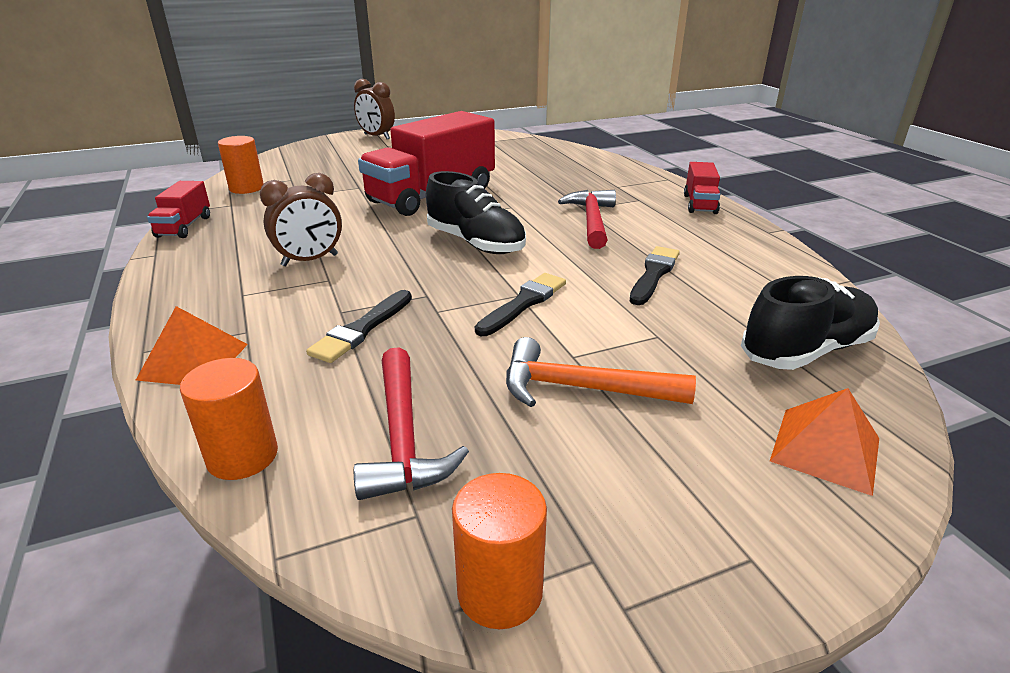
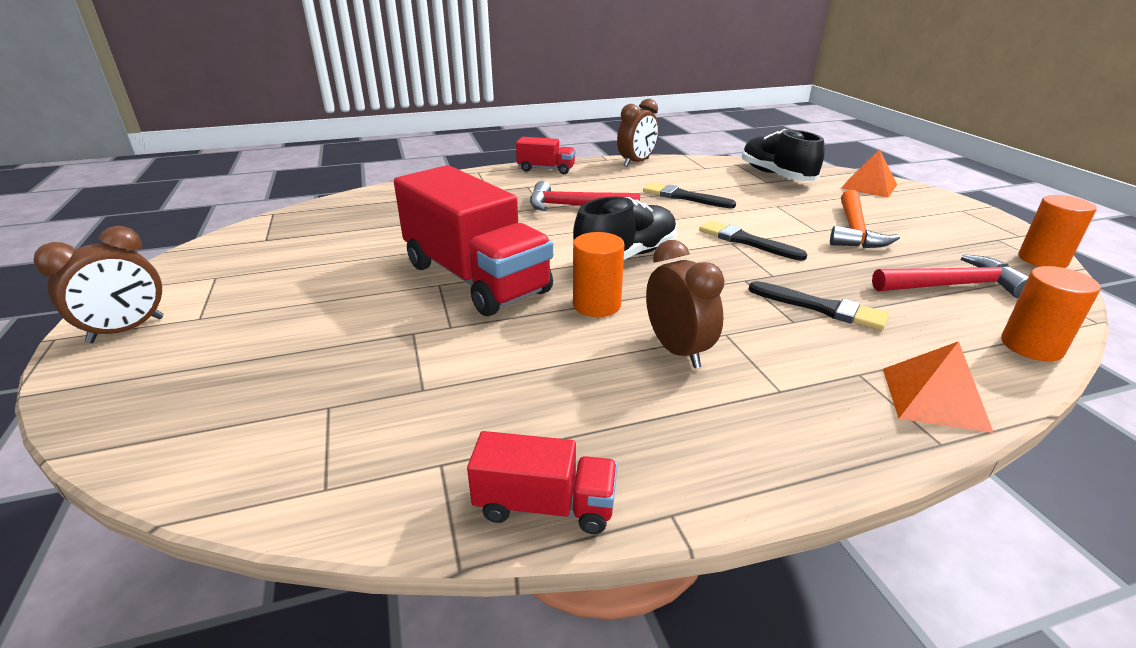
camera: 85 degrees left, 0 degrees up
orange cylinder [218,136,264,194] -> orange cylinder moved to [573,232,624,317]
none -> brown clock [617,99,659,167]

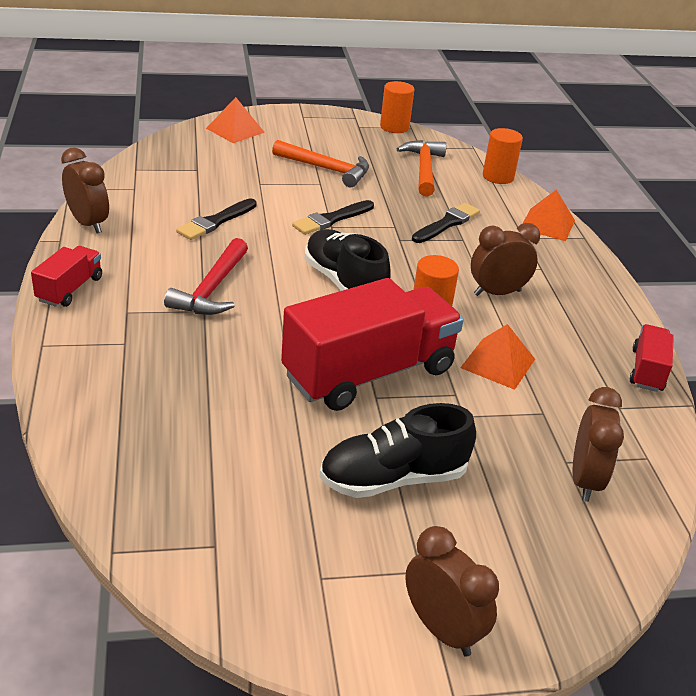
camera: 85 degrees left, 5 degrees up
black shoe [742,129,825,181] -> black shoe moved to [319,403,476,498]
red hammer [872,254,1029,298] -> orange hammer [397,140,447,197]
none -> orange pyramid [460,324,535,390]
none -> brown clock [573,387,624,502]

